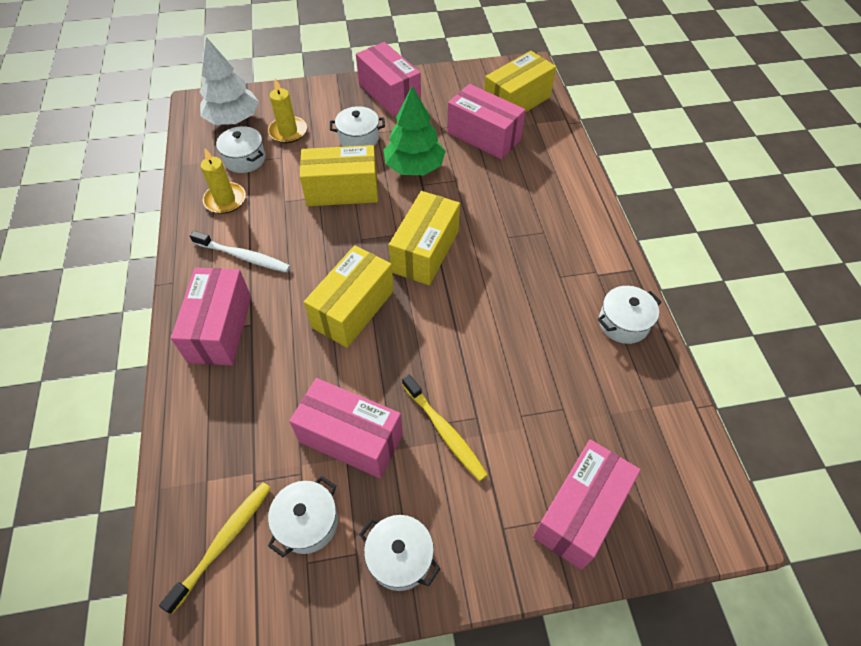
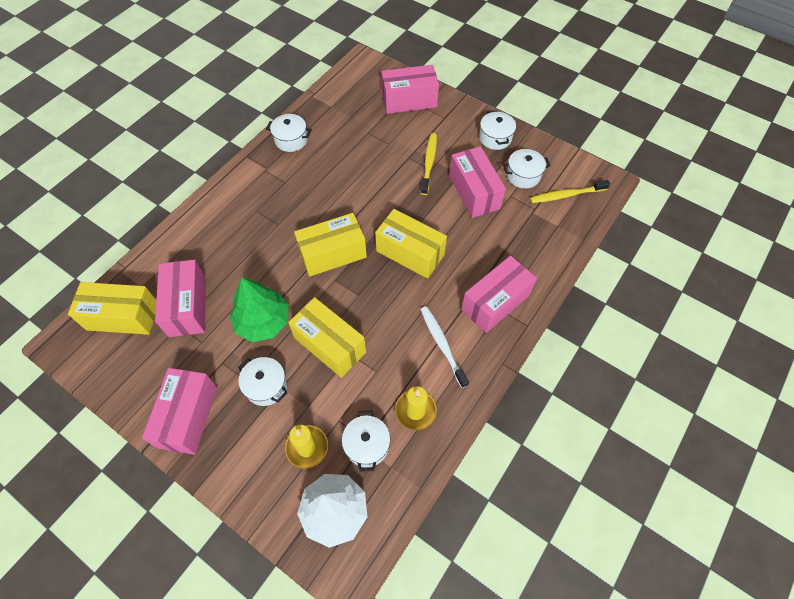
camera: 135 degrees left, 5 degrees up
yellow box [304,245,394,348] -> yellow box turned 45 degrees clockwise [375,209,447,279]

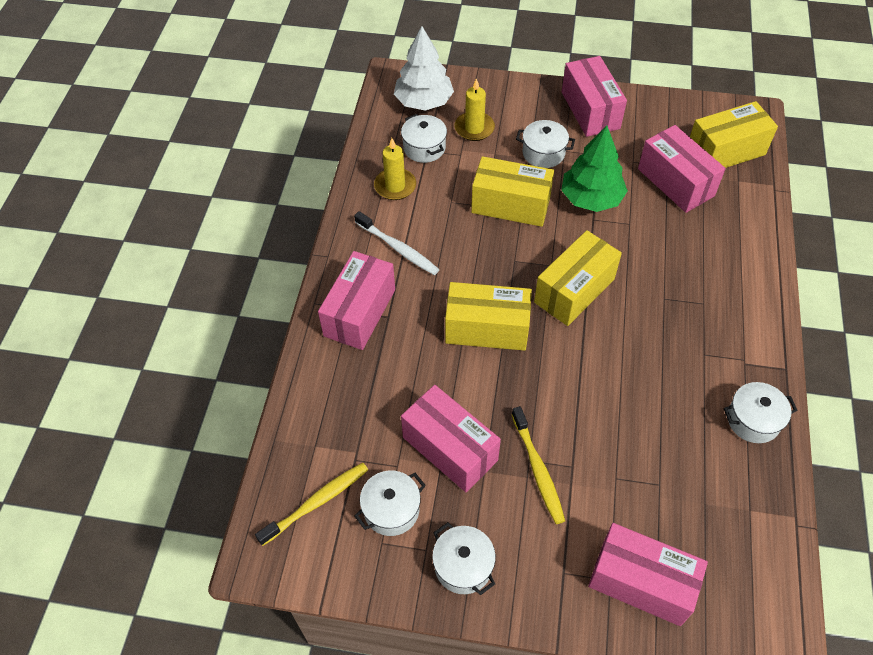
camera: 155 degrees right, 5 degrees down
pink box [381,65,439,114] -> pink box turned 60 degrees clockwise [588,523,708,626]

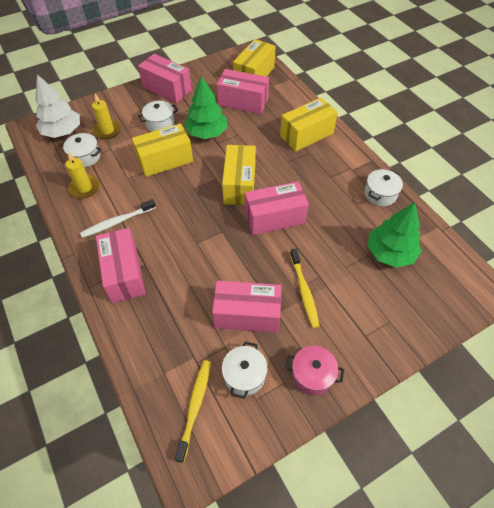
camera: 40 degrees left, 0 degrees up
white toothbrush [354,211,440,275] -> white toothbrush turned 150 degrees clockwise [80,199,156,238]
white pot [432,522,496,595] -> pink pot [286,346,344,395]
yellow box [445,282,532,351] -> yellow box moved to [280,98,338,152]
yellow toothbrush [511,406,565,524] -> yellow toothbrush turned 45 degrees clockwise [290,249,319,328]
pink box [588,523,708,626] -> pink box moved to [245,181,309,235]
none -> green tree [368,202,422,268]

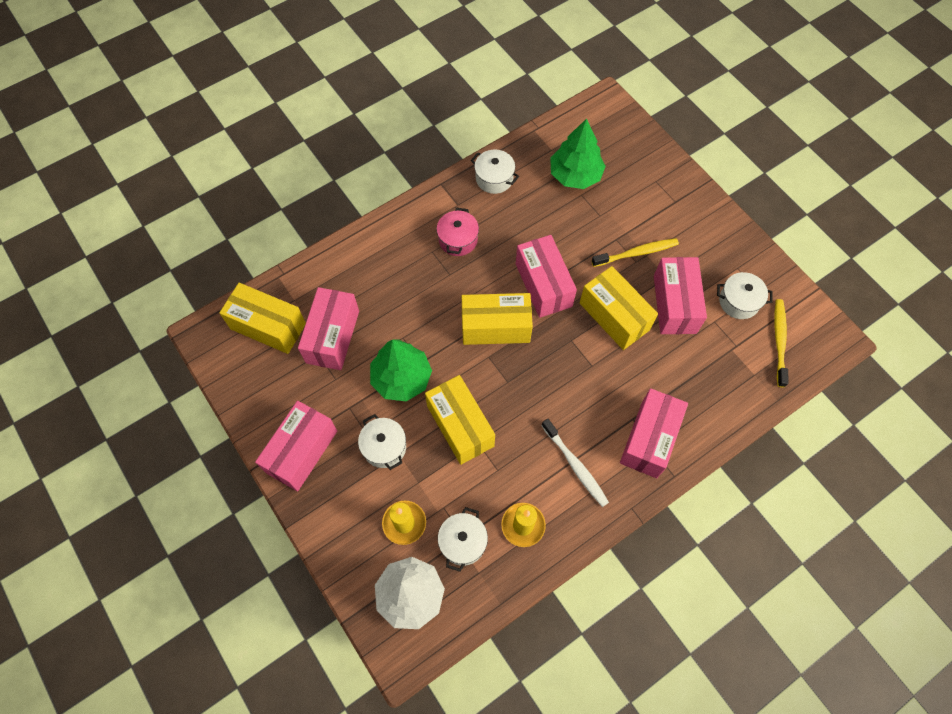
camera: 95 degrees left, 10 degrees up
pink box [96,228,146,303] -> pink box turned 45 degrees counterclockwise [620,388,688,478]
yellow toothbrush [175,360,211,463] -> yellow toothbrush turned 90 degrees clockwise [774,299,789,387]
yellow box [280,98,338,152] -> yellow box moved to [580,266,658,350]
pink pot [286,346,344,395] -> pink pot moved to [436,208,479,256]

